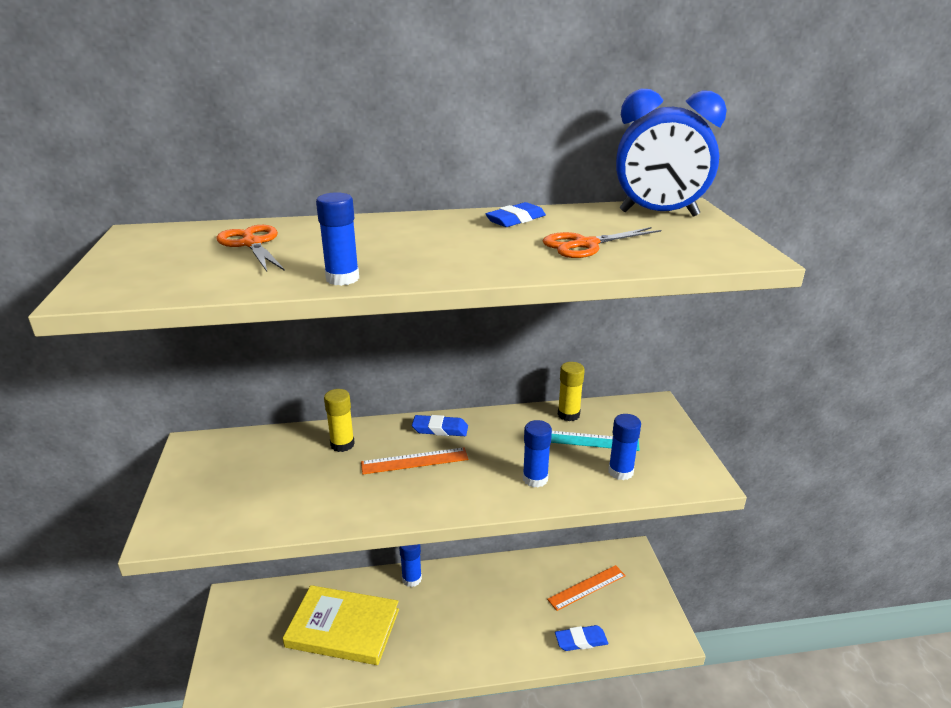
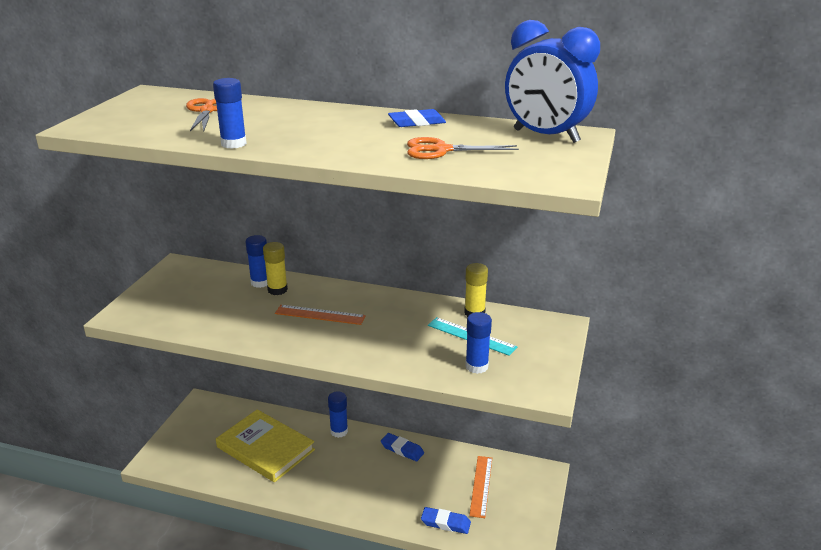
camera: 25 degrees right, 0 degrees up
blue eraser [412,415,468,436] -> blue eraser moved to [381,433,424,461]
blue glue stick [523,420,552,488] -> blue glue stick moved to [246,235,267,288]
orange ruler [547,565,626,611] -> orange ruler turned 75 degrees counterclockwise [469,456,492,518]

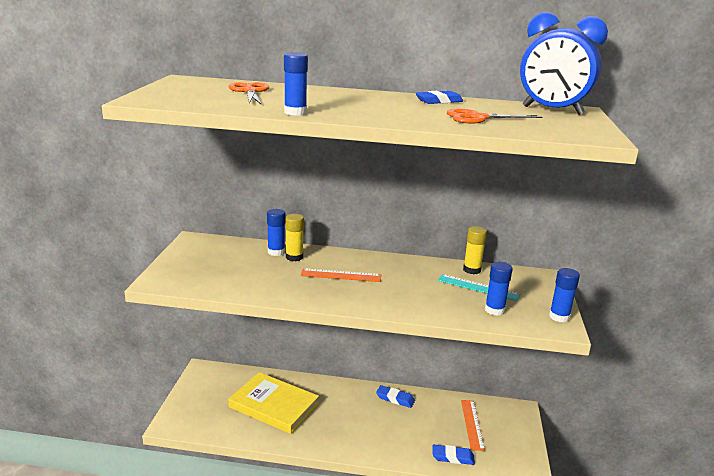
camera: 10 degrees left, 5 degrees down
blue glue stick [328,391,348,438] -> blue glue stick moved to [549,268,580,323]

